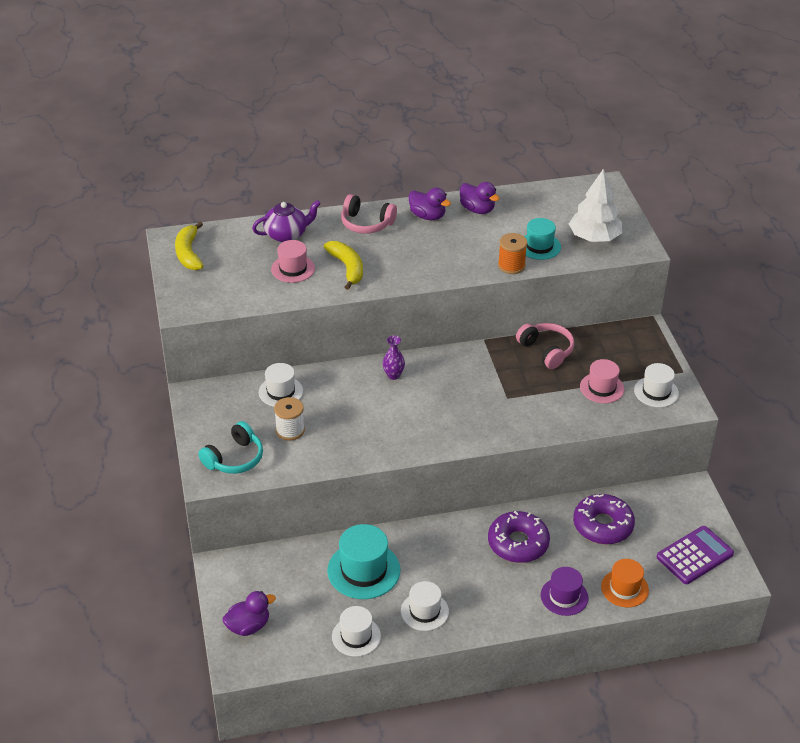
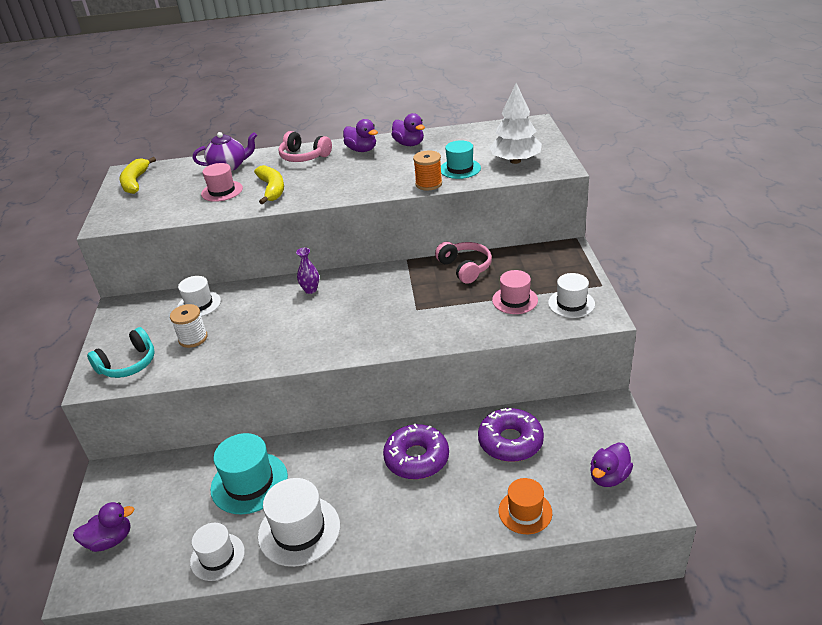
camera: 10 degrees right, 5 degrees down
white hat [401,581,449,631] -> white hat [258,478,340,567], size x1.56
purple hat [541,567,588,616] -> none
purple calculator [657,526,734,584] -> purple duck [590,442,633,487]

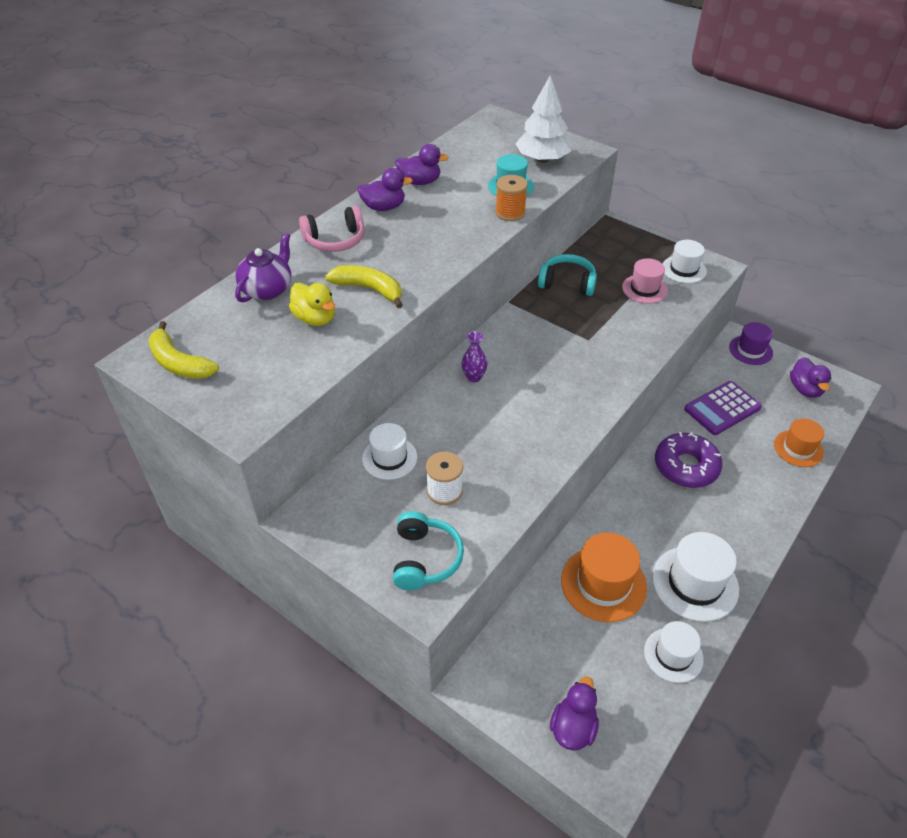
camera: 50 degrees left, 10 degrees up
pink hat [201,163,243,202] -> yellow duck [289,283,335,326]
turquoise hat [210,433,288,514] -> orange hat [561,532,647,622]
pink headphones [435,242,492,284] -> turquoise headphones [538,254,597,296]
purple donut [478,408,544,462] -> purple calculator [684,381,762,435]
none -> purple hat [729,322,773,365]

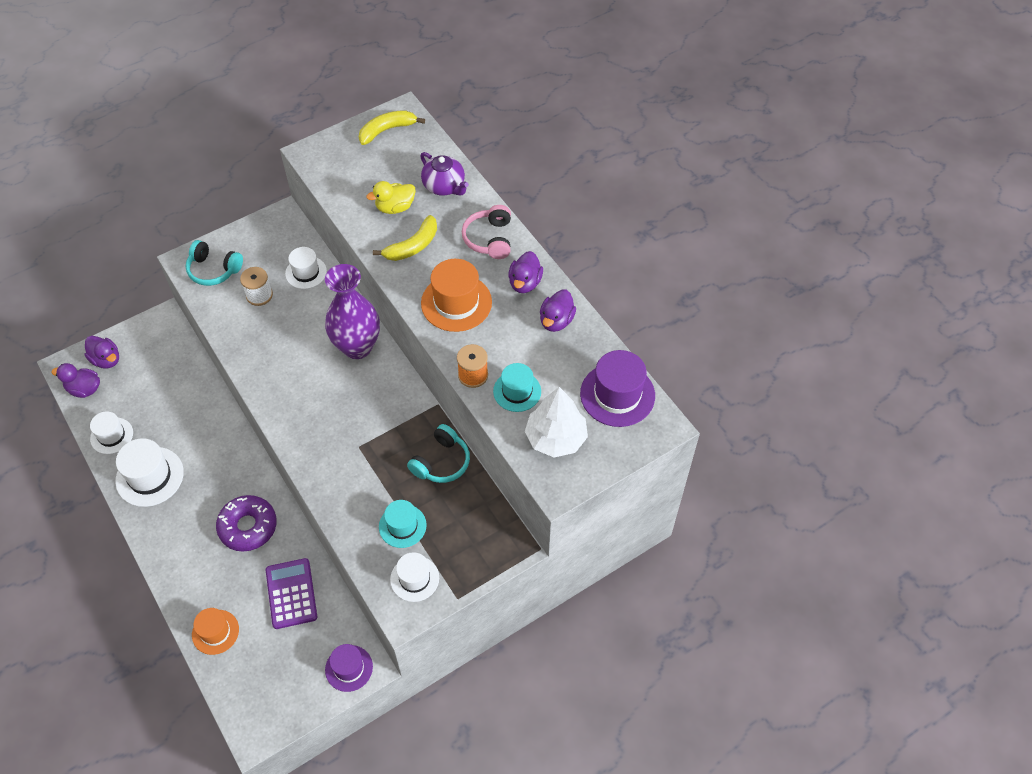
camera: 110 degrees right, 10 degrees up
purple vase [461,331,487,383] -> purple vase [325,264,380,359], size x2.41
orange hat [561,532,647,622] -> orange hat moved to [421,259,492,332]
pink hat [622,258,668,304] -> turquoise hat [379,500,427,548]
purple duck [790,357,831,398] -> purple duck moved to [51,363,100,398]
none -> purple hat [580,350,655,427]

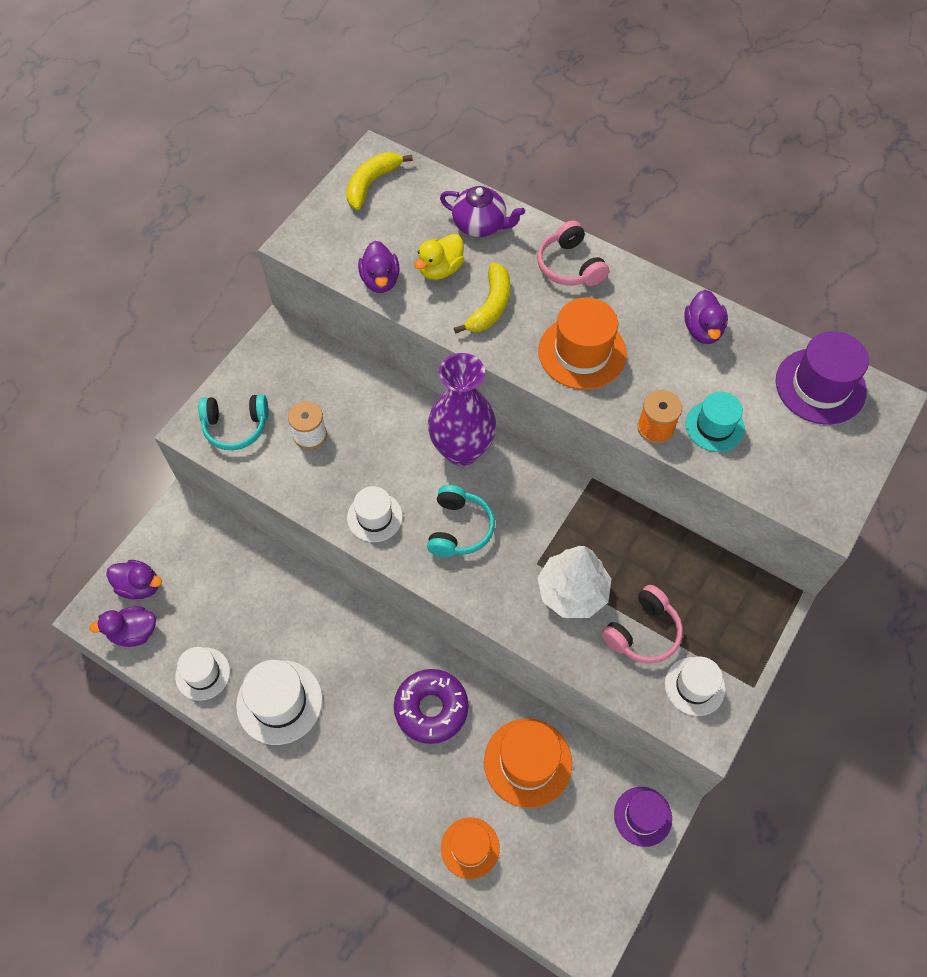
camera: 25 degrees left, 5 degrees up
purple calculator [266,558,317,629] -> orange hat [484,719,572,808]
white hat [285,247,327,289] -> white hat moved to [347,486,403,542]
turquoise hat [379,500,427,548] -> pink headphones [601,585,683,664]
turquoise headphones [407,424,470,483] -> turquoise headphones moved to [427,485,495,557]
purple duck [508,251,543,293] -> purple duck moved to [358,241,400,293]
white tree [525,387,588,458] -> white tree moved to [537,546,611,618]

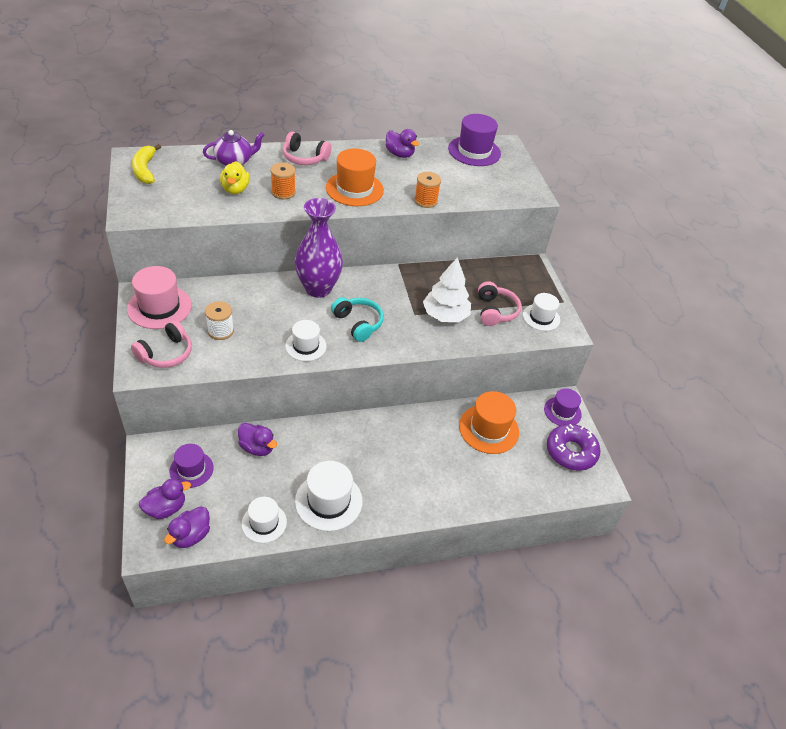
camera: 50 degrees left, 15 degrees down
turquoise headphones [198,394,269,450] -> pink headphones [131,320,192,368]
purple duck [358,241,400,293] -> purple duck moved to [238,423,277,456]
purple donut [394,669,469,744] -> purple donut moved to [547,424,600,471]
orange hat [441,817,500,879] -> none
yellow banana [454,262,510,334] -> orange spool [270,162,296,199]
turquoise hat [685,392,745,452] -> none
none -> pink hat [127,266,192,329]
none -> purple hat [170,444,214,488]

